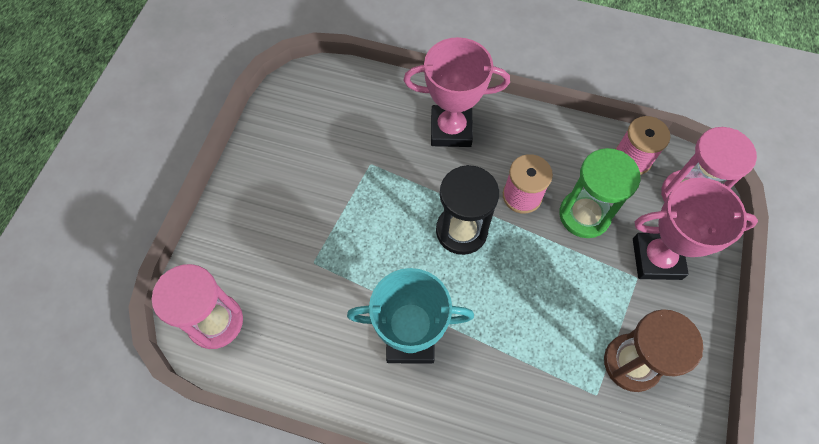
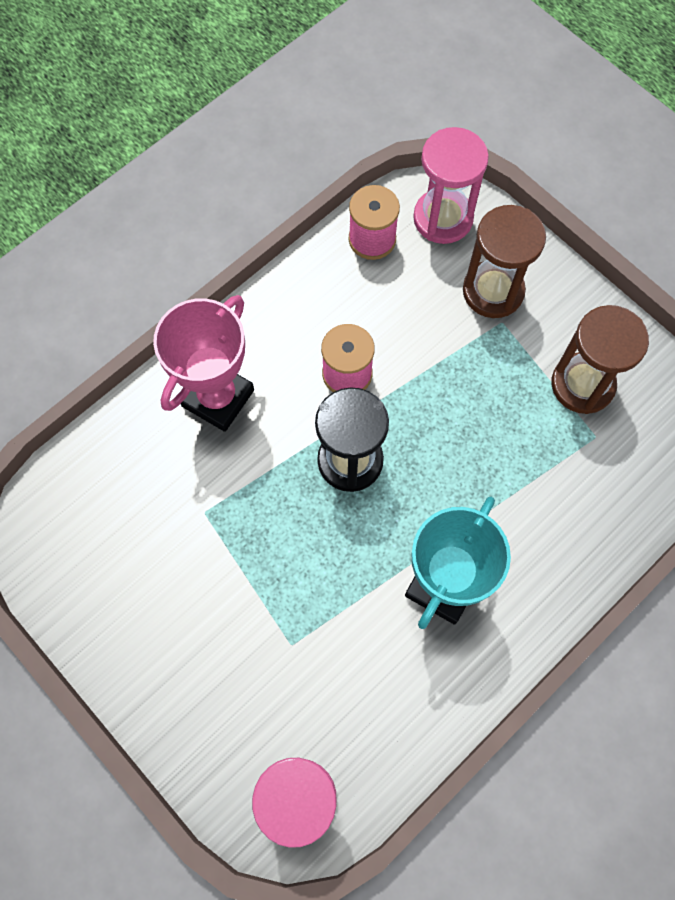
camera: 60 degrees left, 5 degrees up
green hourglass [559,148,641,238] -> none
pink trophy [633,178,758,280] -> brown hourglass [463,205,546,318]

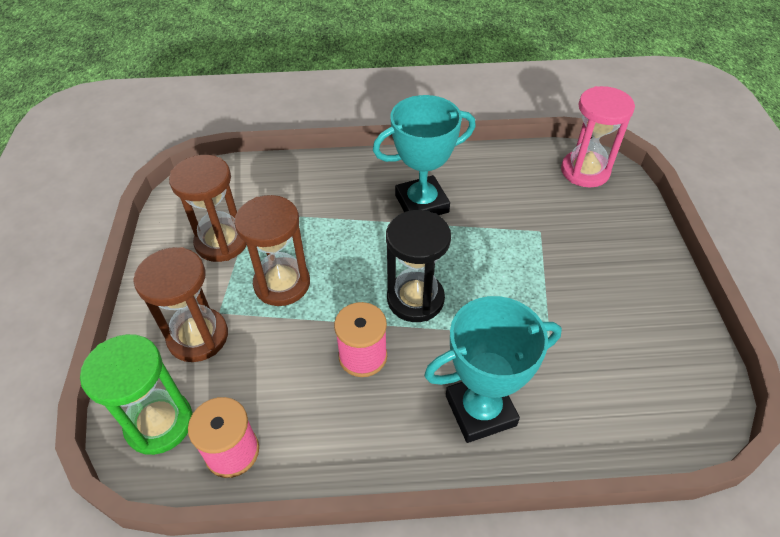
camera: 140 degrees left, 20 degrees down
pink trophy [153,295,254,432] -> turquoise trophy [424,296,562,443]
pink hourglass [413,127,489,244] -> green hourglass [80,334,193,455]
none -> brown hourglass [234,195,310,306]

